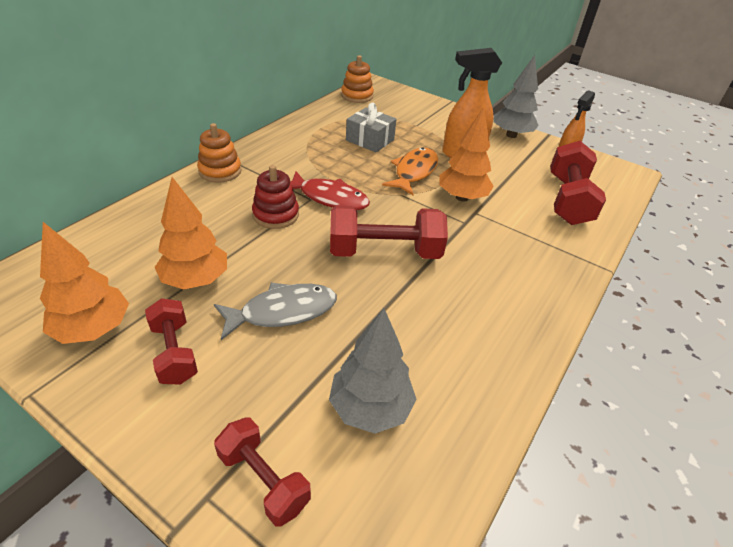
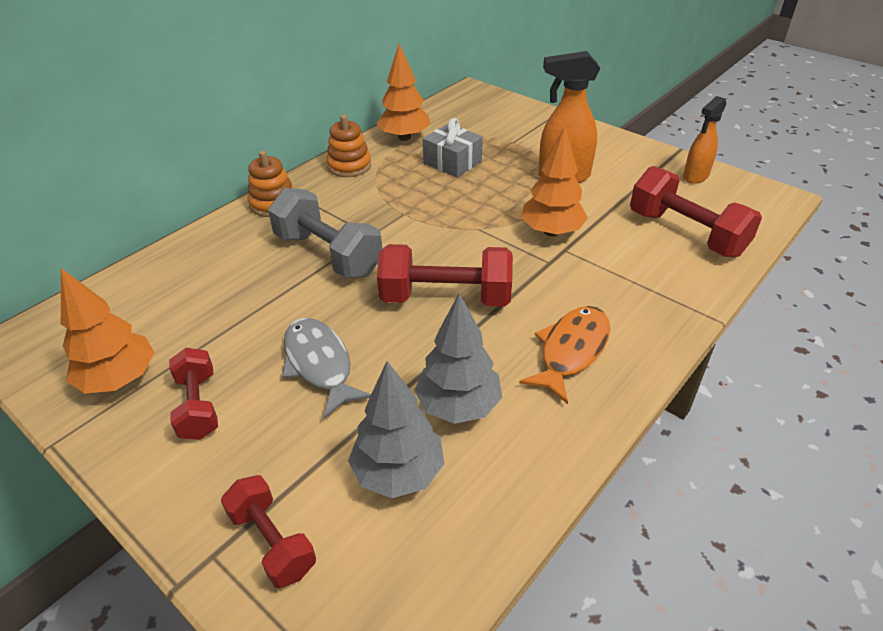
camera: 10 degrees right, 0 degrees up
orange tree [155,177,227,289] -> orange tree moved to [376,44,430,141]
grey fish [214,282,337,340] -> grey fish turned 105 degrees counterclockwise [282,318,371,419]
red stacking toy [252,165,299,229] -> grey dumbbell [268,188,382,278]
red fish [290,171,370,210] -> none
orange stacking toy [341,55,374,103] -> orange stacking toy moved to [326,115,371,177]
orange fish [382,147,438,195] -> orange fish moved to [519,306,610,404]
grey tree [494,55,539,138] -> grey tree moved to [414,293,502,424]
red dumbbell [550,141,606,225] -> red dumbbell turned 60 degrees counterclockwise [630,166,762,257]

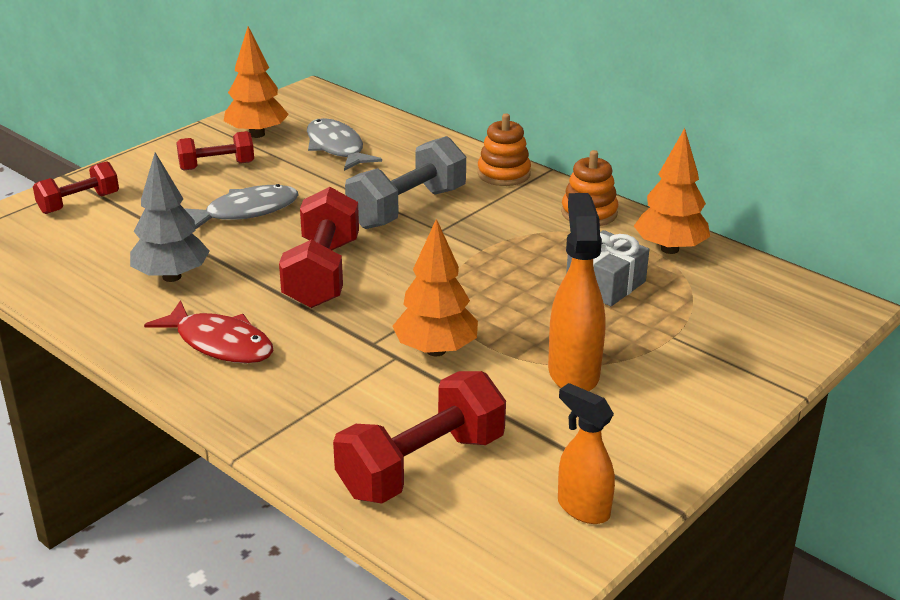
camera: 90 degrees right, 10 degrees down
grey tree [348,361,444,498] -> none
orange fish [519,306,610,404] -> red fish [144,300,273,363]
none -> grey fish [307,118,382,171]

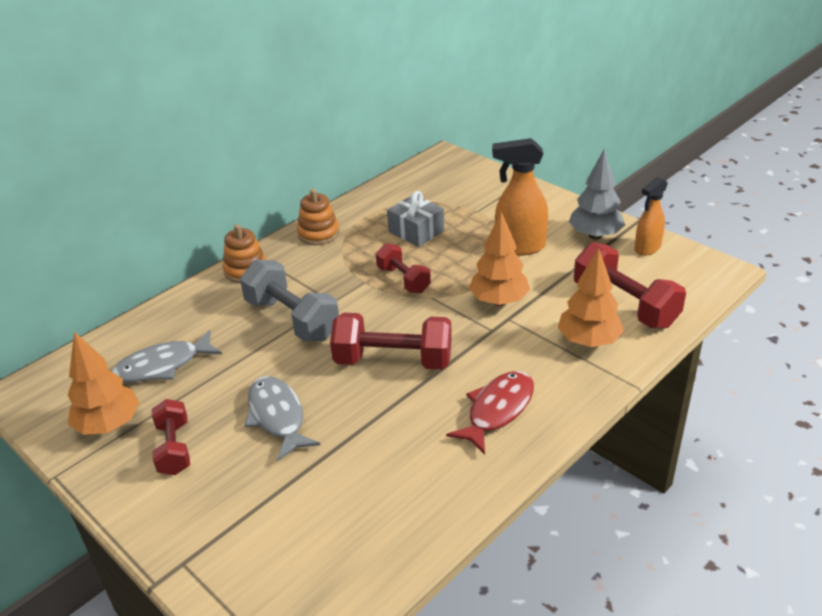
camera: 85 degrees left, 5 degrees up
red dumbbell [33,161,119,214] -> red dumbbell moved to [376,243,431,293]
grey tree [130,152,210,282] -> grey tree moved to [569,149,625,240]
orange tree [634,128,710,254] -> orange tree moved to [558,248,624,347]

